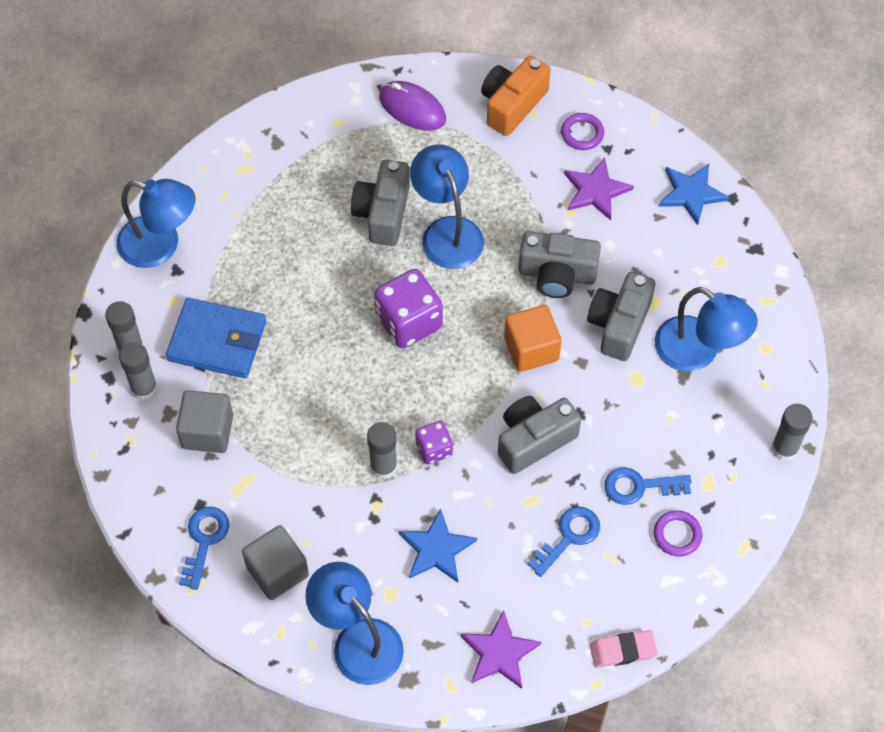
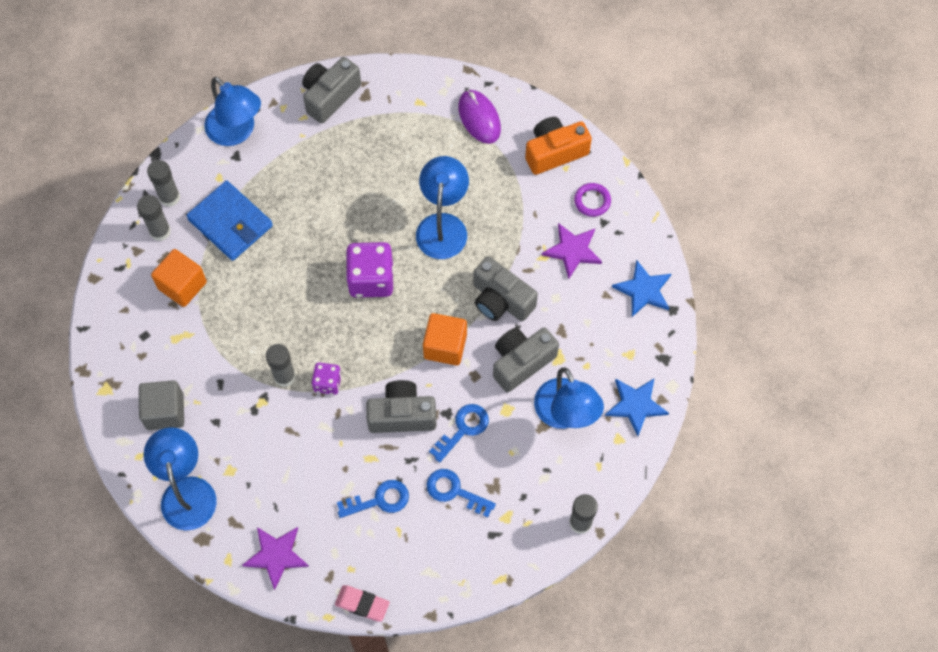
camera: 30 degrees right, 5 degrees up
grey cube [176,390,233,453] -> orange cube [151,249,207,307]
blue key [179,507,230,590] -> blue key moved to [429,404,489,462]
grey camera [351,160,410,246] -> grey camera moved to [302,57,361,124]
blue star [399,508,477,582] -> blue star moved to [605,379,669,436]
purple ring [654,510,703,556] -> none

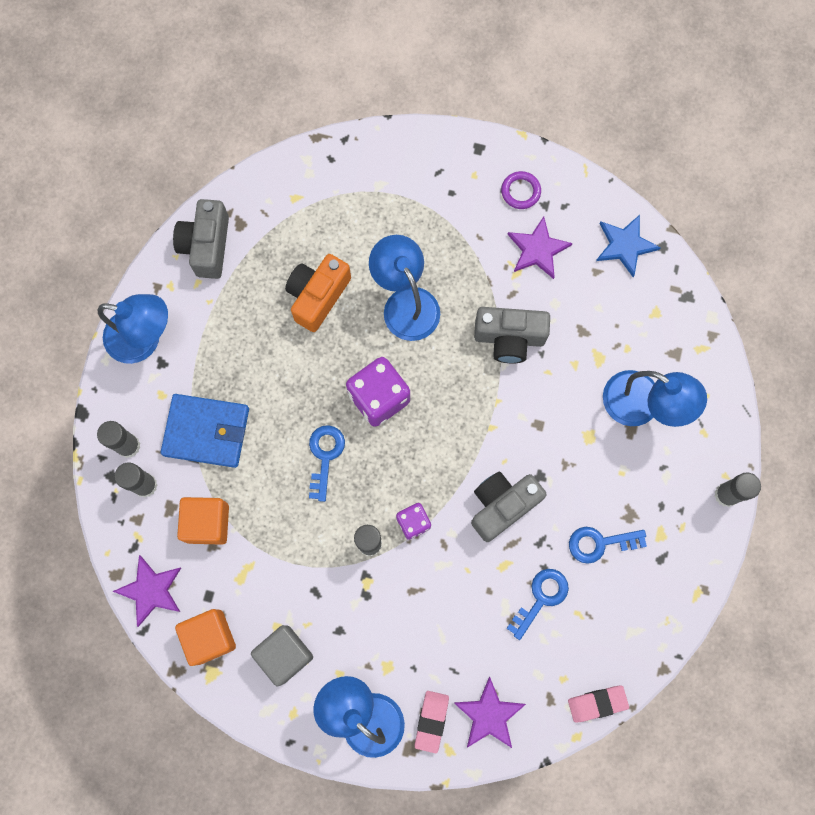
camera: 35 degrees left, 10 degrees up
orange cube [423,313,467,365] -> orange cube moved to [175,609,236,666]
blue key [429,404,489,462] -> blue key moved to [309,425,345,502]
purple mouse [458,90,501,144] -> none
grey camera [493,327,559,392] -> none
orange camera [525,117,592,175] -> orange camera moved to [285,254,351,332]
blue star [605,379,669,436] -> none
none -> purple star [113,555,181,627]
none -> pink eraser [415,691,449,753]

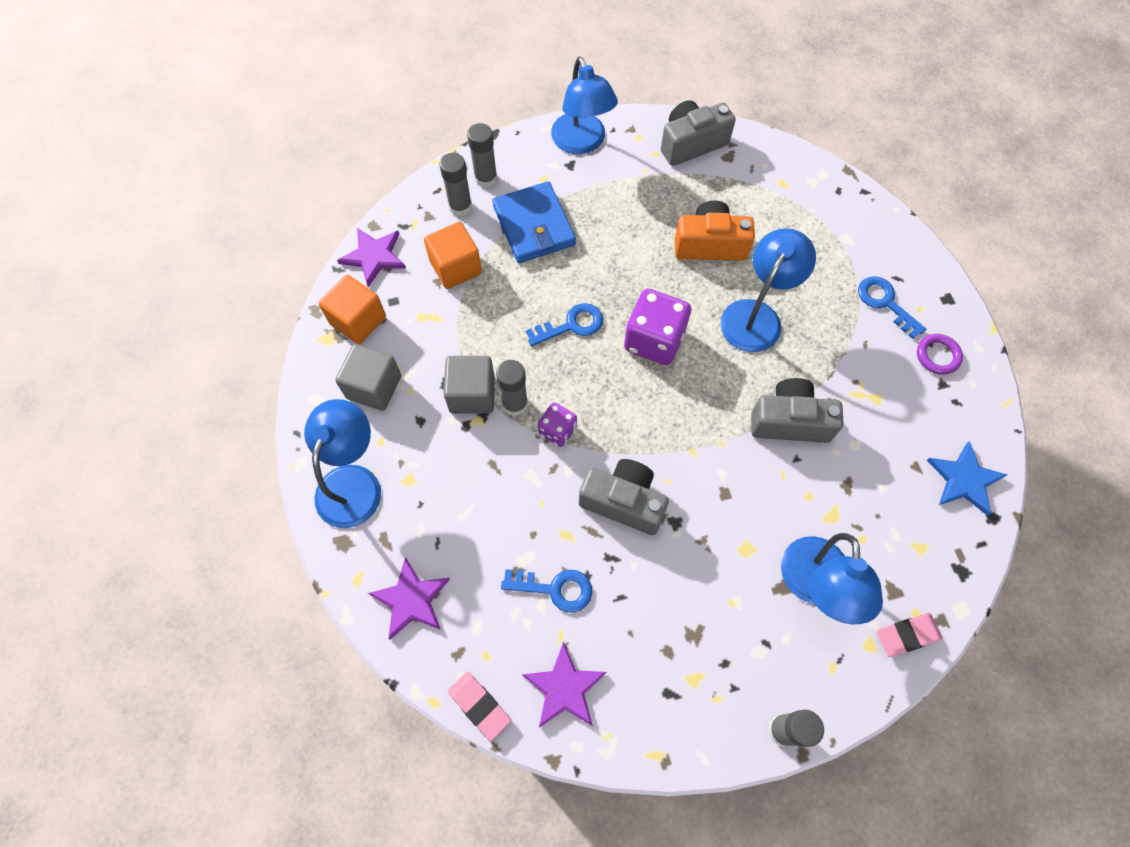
camera: 60 degrees right, 10 degrees down
pink eraser [415,691,449,753] -> pink eraser moved to [877,613,942,657]
grey camera [474,307,550,363] -> grey camera turned 120 degrees clockwise [751,378,844,443]
purple star [507,216,573,279] -> purple star moved to [522,642,607,728]
blue key [569,527,647,564] -> blue key moved to [858,276,926,339]
none -> grey cube [444,356,495,414]

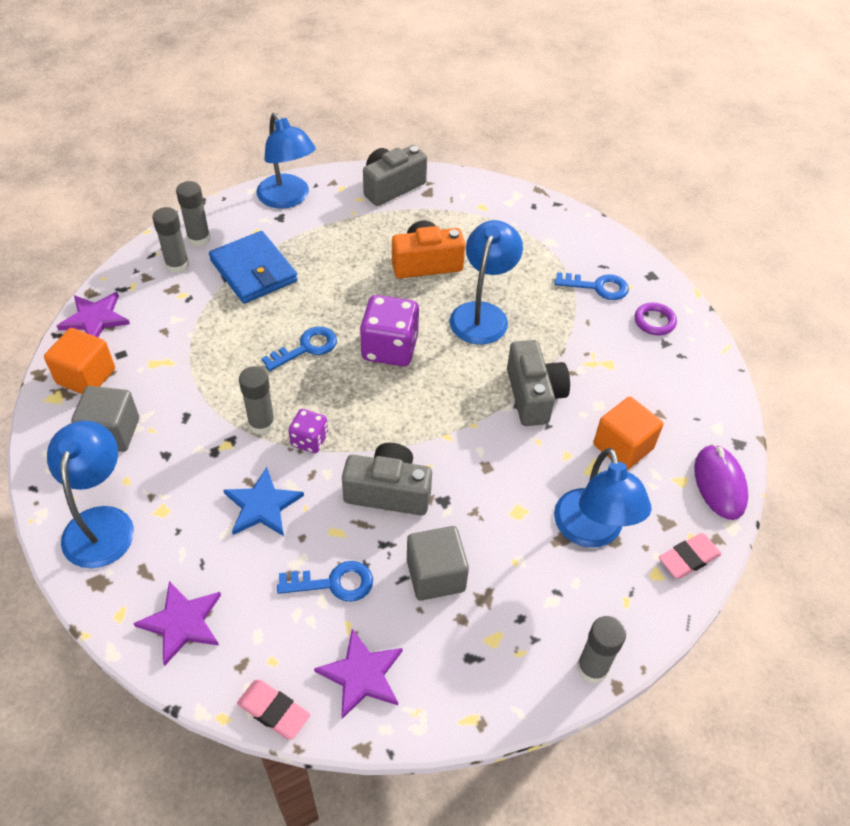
camera: 15 degrees left, 15 degrees down
orange cube [424,222,482,289] -> orange cube moved to [593,397,663,470]
grey cube [444,356,495,414] -> grey cube moved to [407,526,469,601]
grey camera [751,378,844,443] -> grey camera turned 90 degrees clockwise [507,340,570,426]
blue key [858,276,926,339] -> blue key turned 150 degrees clockwise [554,272,629,300]
blue star [927,441,1007,516] -> blue star moved to [223,467,304,536]
none -> purple mouse [694,444,749,520]

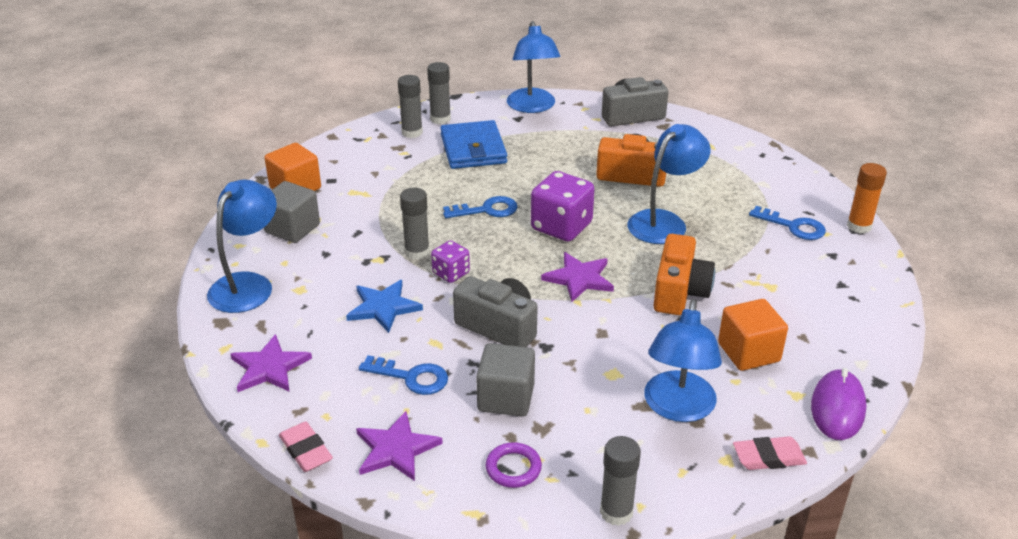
camera: 25 degrees right, 15 degrees down
purple star [57,292,130,337] -> purple star moved to [541,252,614,302]
grey camera [507,340,570,426] -> orange camera [653,234,715,315]
purple ring [635,303,677,335] -> purple ring moved to [486,442,542,488]
none -> orange glue stick [847,163,887,233]

